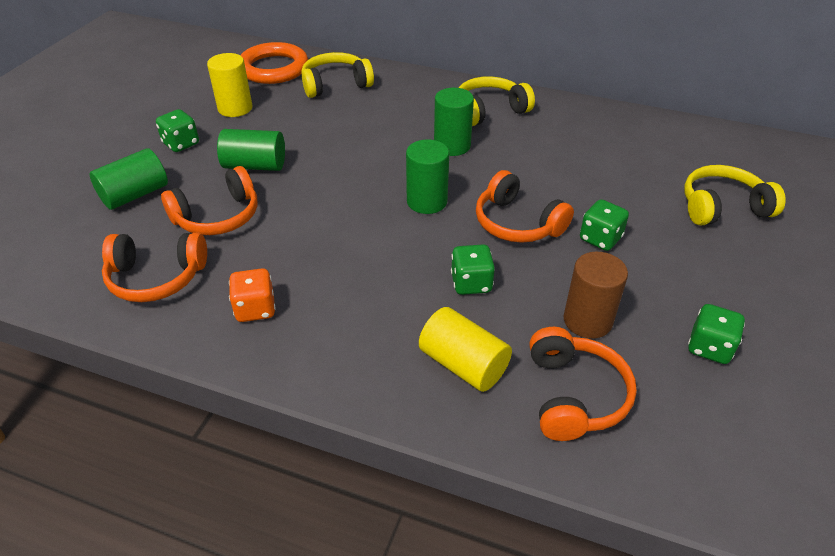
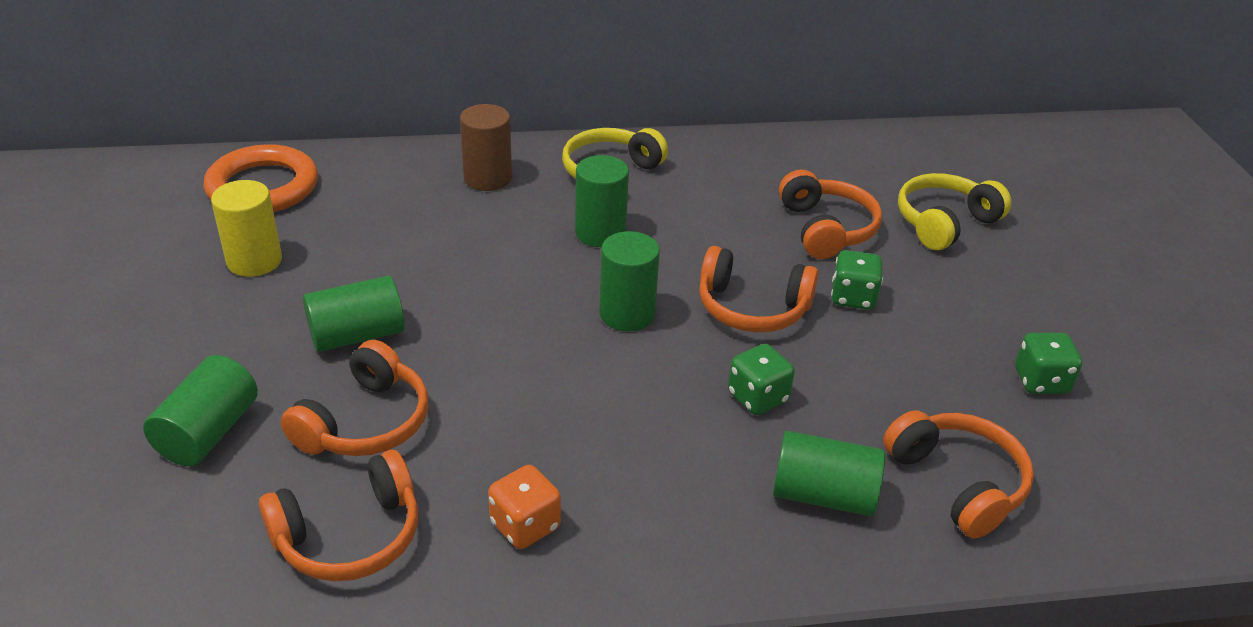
camera: 30 degrees left, 5 degrees down
green dice [156,109,199,152] -> none
yellow headphones [301,52,374,98] -> none
yellow cylinder [419,307,512,392] -> green cylinder [773,431,885,516]
brown cylinder [564,252,628,339] -> brown cylinder moved to [460,104,512,191]
none -> orange headphones [779,170,882,259]

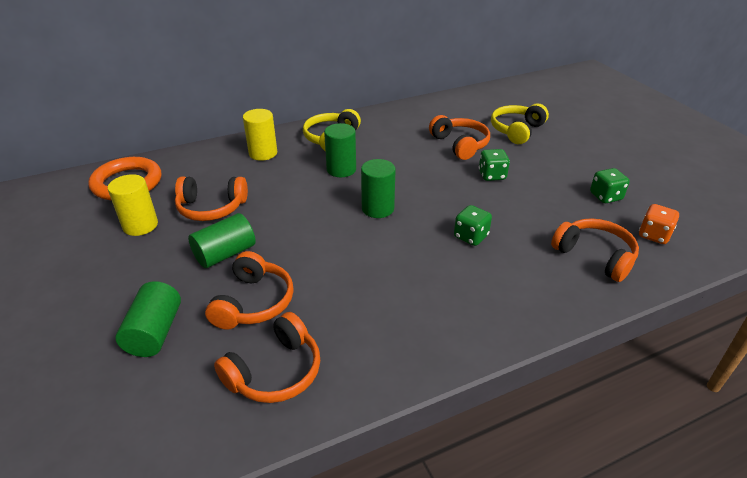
camera: 15 degrees left, 0 degrees up
brown cylinder [460,104,512,191] -> yellow cylinder [243,109,277,161]
orange dice [488,465,561,549] -> orange dice moved to [639,204,679,244]
orange headphones [699,246,819,332] -> orange headphones moved to [175,177,248,221]
green cylinder [773,431,885,516] -> none

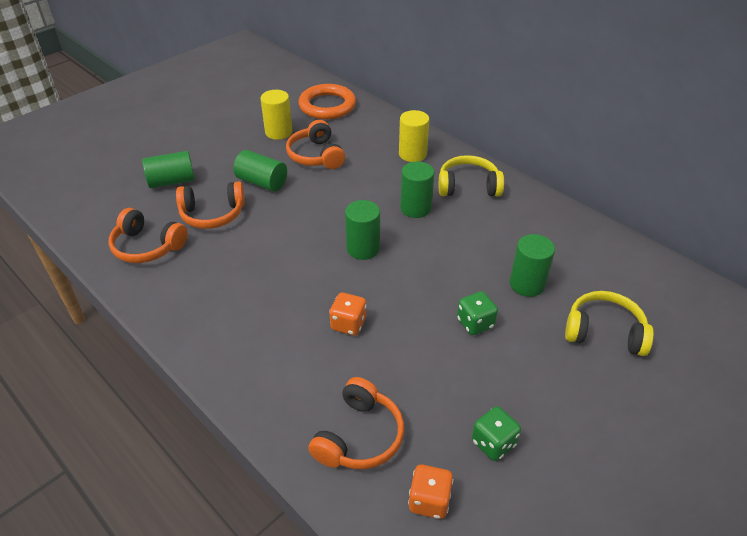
camera: 70 degrees right, 5 degrees up
orange headphones [429,115,490,160] -> green cylinder [510,234,555,297]
green dice [454,205,492,246] -> orange dice [329,292,367,335]

